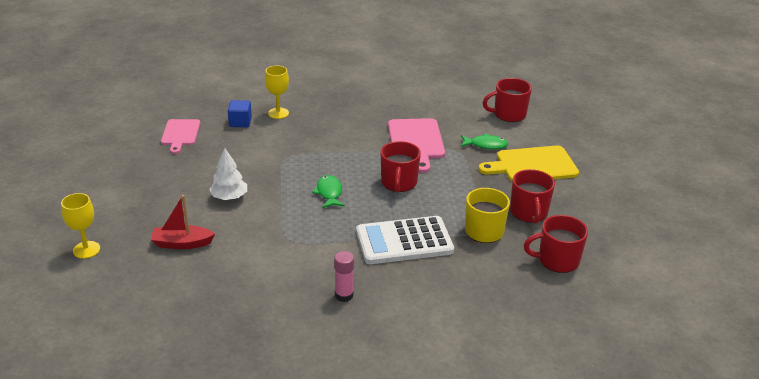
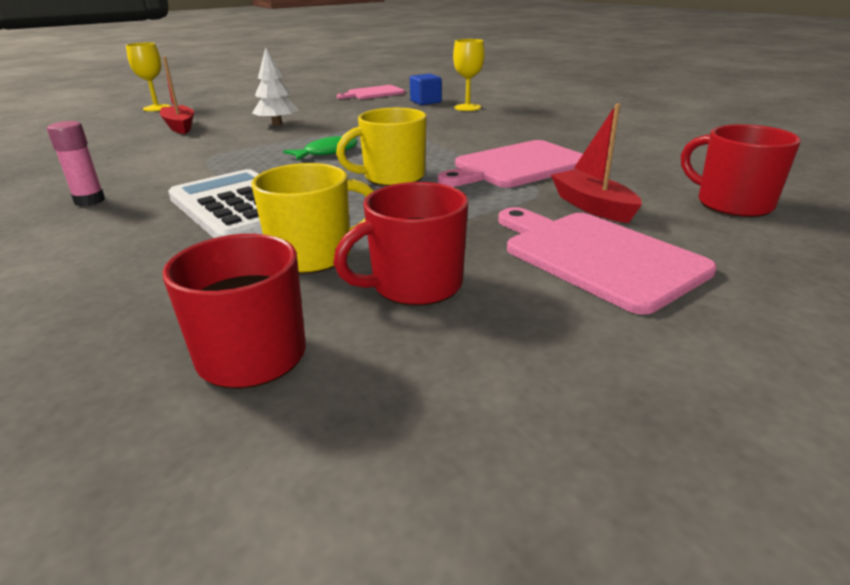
camera: 65 degrees right, 5 degrees down
red mug [381,141,421,192] -> yellow mug [336,108,426,186]
green fish [461,134,508,150] -> red boat [551,103,642,223]
yellow cutting board [479,145,579,182] -> pink cutting board [498,207,717,315]

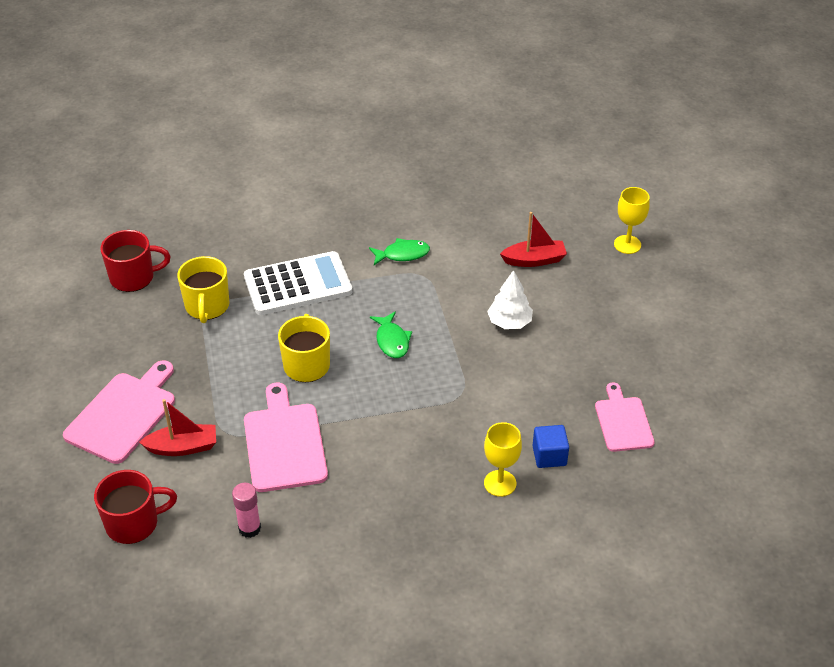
camera: 110 degrees right, 15 degrees up
pink glue stick [47,121,105,206] -> pink glue stick moved to [232,483,261,538]
red mug [333,182,468,306] -> none
pink cutting board [498,207,717,315] -> pink cutting board turned 45 degrees counterclockwise [63,360,175,464]
none -> green fish [369,238,430,265]

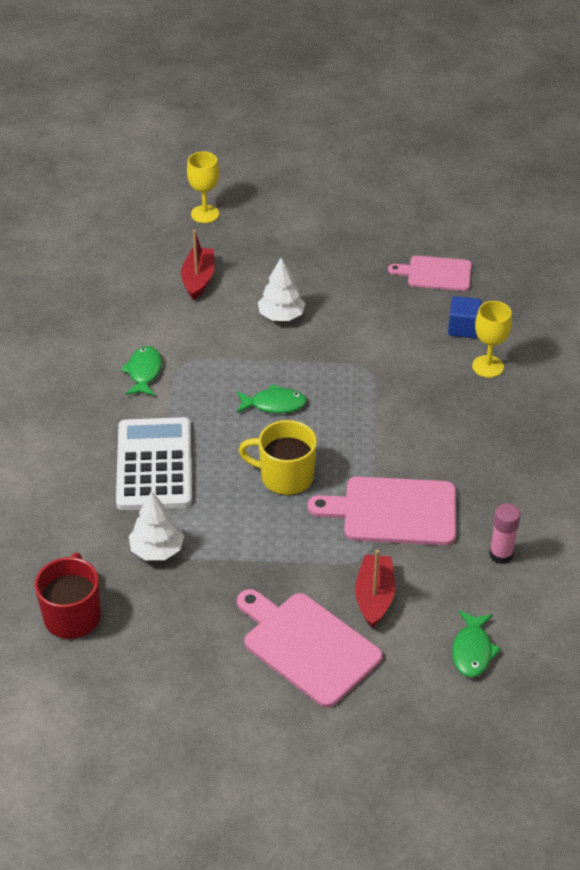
camera: 75 degrees left, 0 degrees up
red mug [94,470,177,544] -> green fish [452,610,501,677]
yellow mug [177,256,229,323] -> white tree [129,491,184,560]

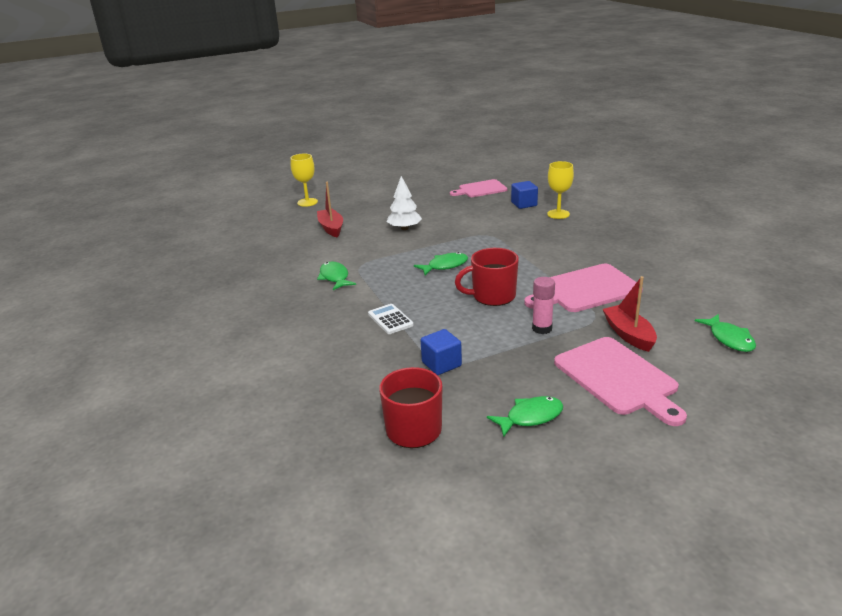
camera: 25 degrees left, 15 degrees down
white calculator [116,417,192,510] -> white calculator [368,304,414,334], size x0.47
white tree [129,491,184,560] -> blue cube [421,329,462,375]
pink cutting board [237,589,382,708] -> pink cutting board turned 135 degrees counterclockwise [554,337,687,426]
yellow mug [239,420,317,495] -> red mug [455,248,519,306]
pink glue stick [489,503,520,564] -> pink glue stick moved to [532,277,555,334]
none -> green fish [487,396,563,437]

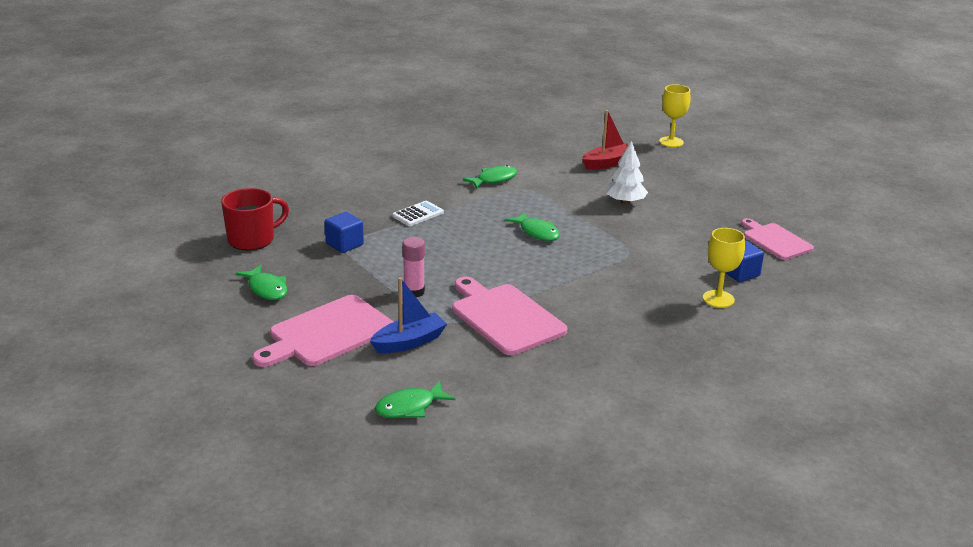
camera: 75 degrees right, 0 degrees up
red mug [455,248,519,306] -> none
red boat [603,276,657,352] -> blue boat [370,277,447,353]

